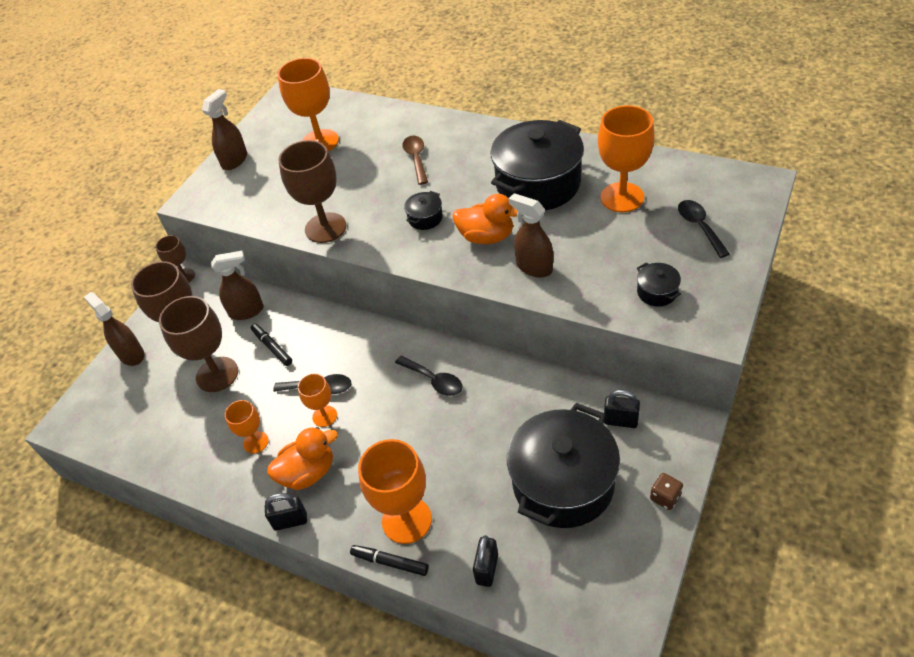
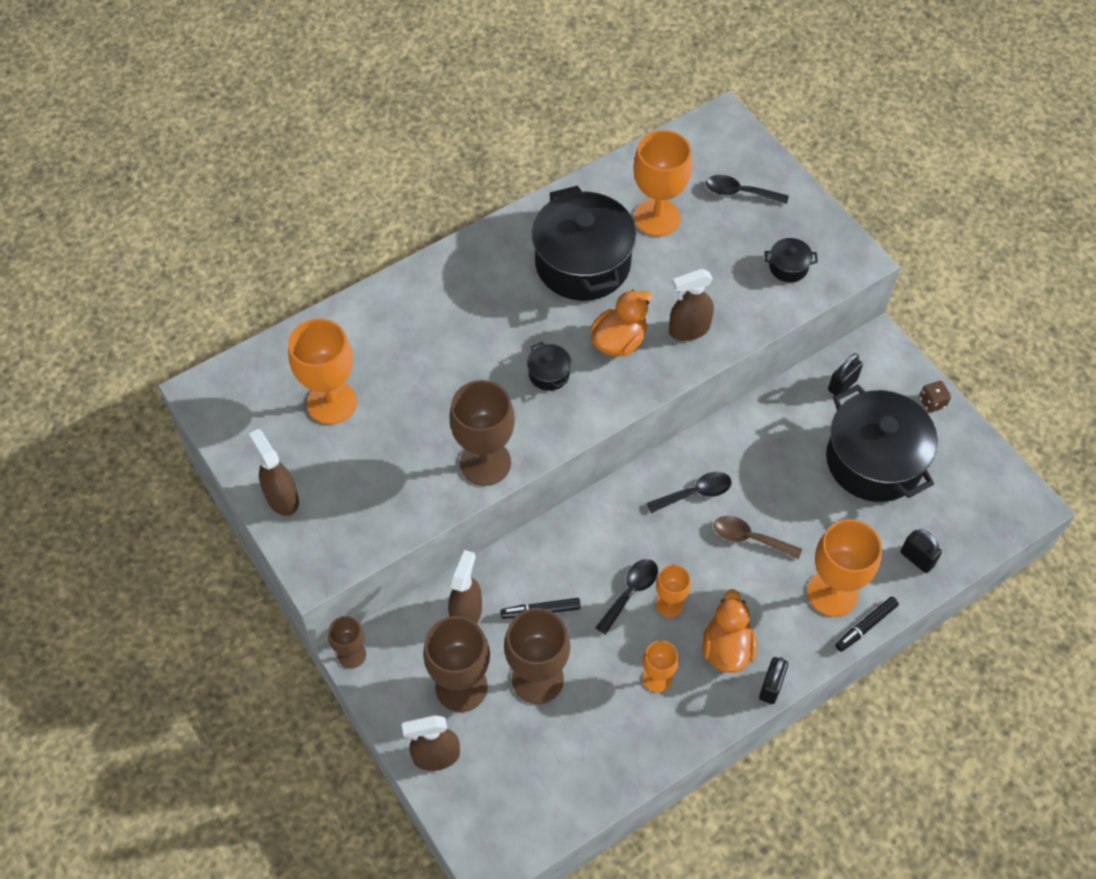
camera: 65 degrees left, 10 degrees up
brown spoon [402,136,428,185] -> brown spoon moved to [714,516,802,559]

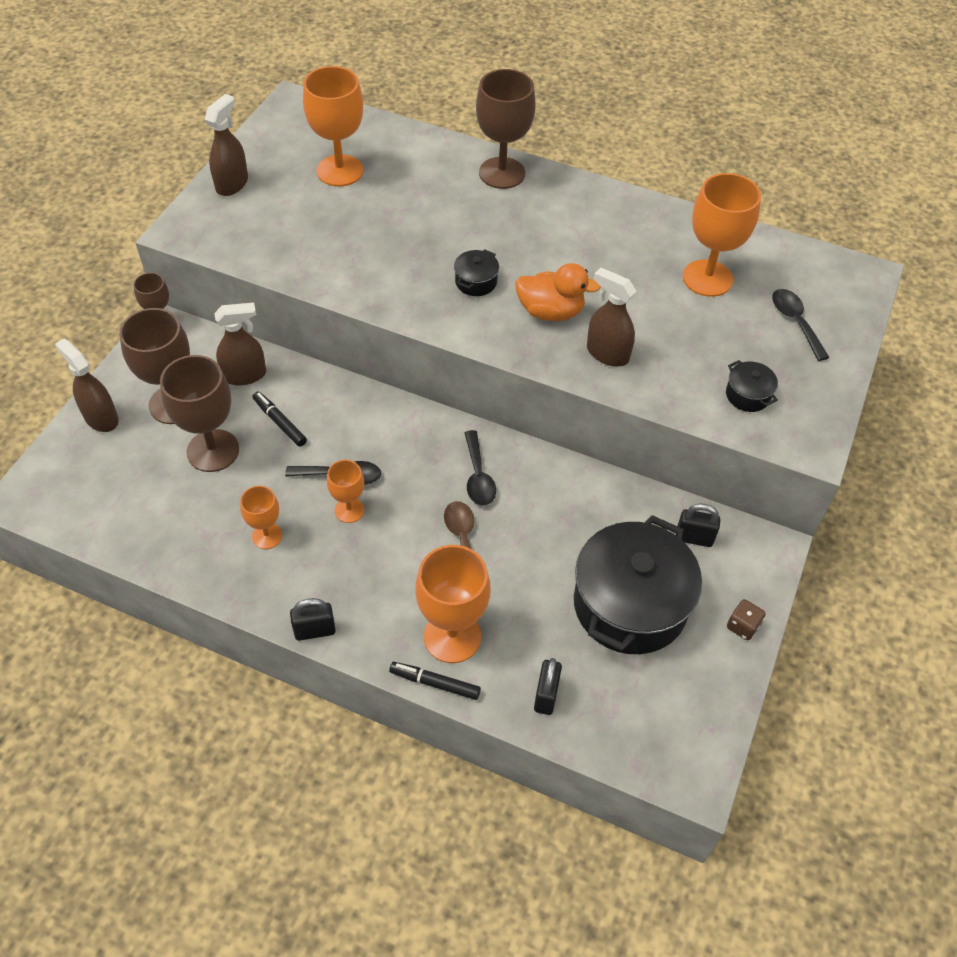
camera: 55 degrees right, 5 degrees down
brown goblet [449,380,515,486] -> brown goblet moved to [476,69,535,189]
black pot [532,186,636,301] -> none
black spoon [647,472,732,513] -> black spoon turned 45 degrees clockwise [464,430,496,506]
orange duck [703,589,757,673] -> none

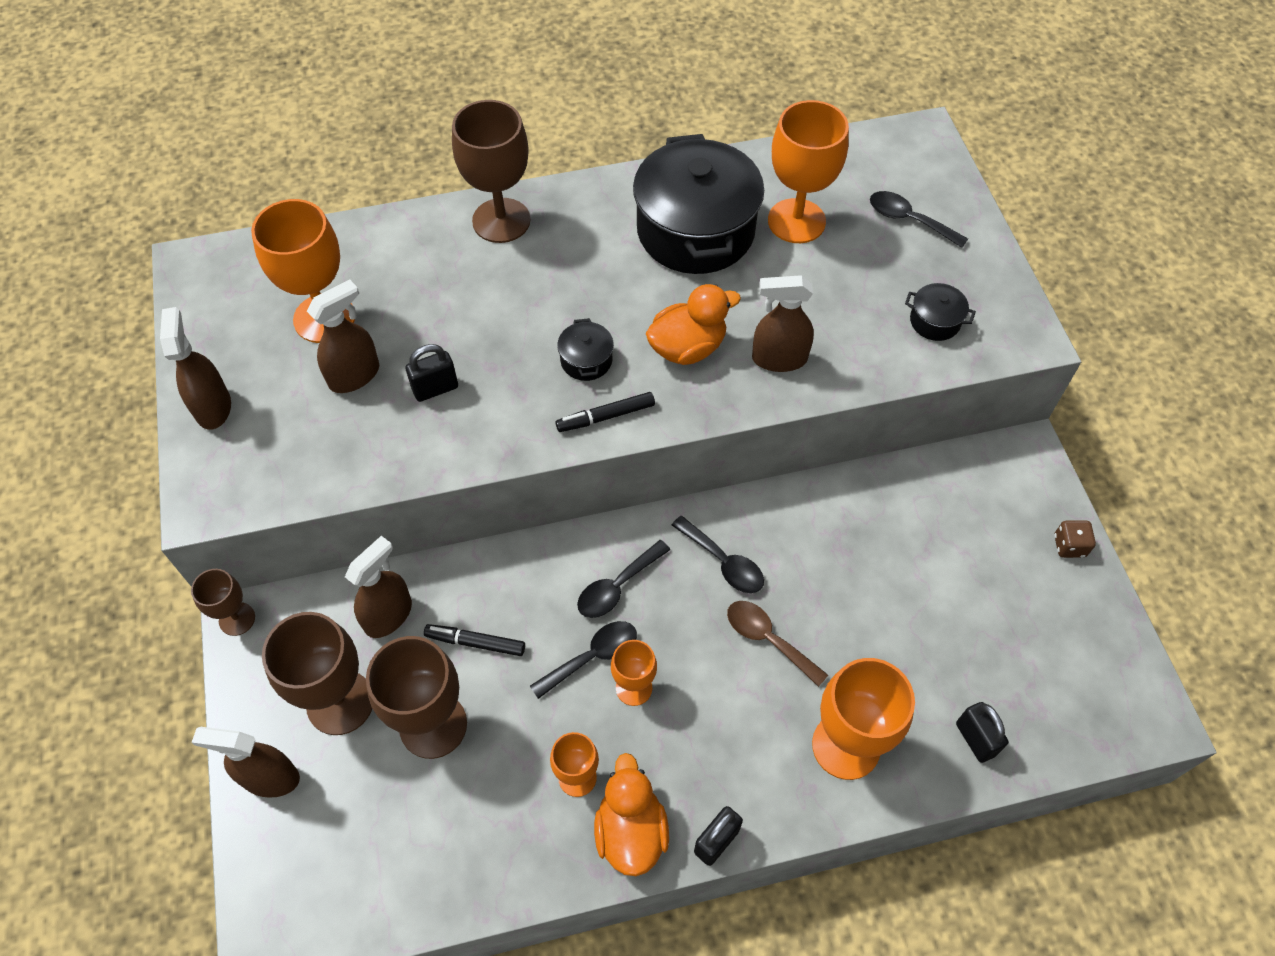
camera: 35 degrees left, 5 degrees up
black marker [389,662,481,700] -> black marker moved to [555,392,655,432]
black pot [574,515,702,654] -> black pot moved to [633,134,764,274]
black padlock [676,504,720,547] -> black padlock moved to [405,344,458,402]
none -> brown spray bottle [307,279,379,393]
none -> black spoon [577,540,670,618]
none -> orange duck [594,753,669,876]

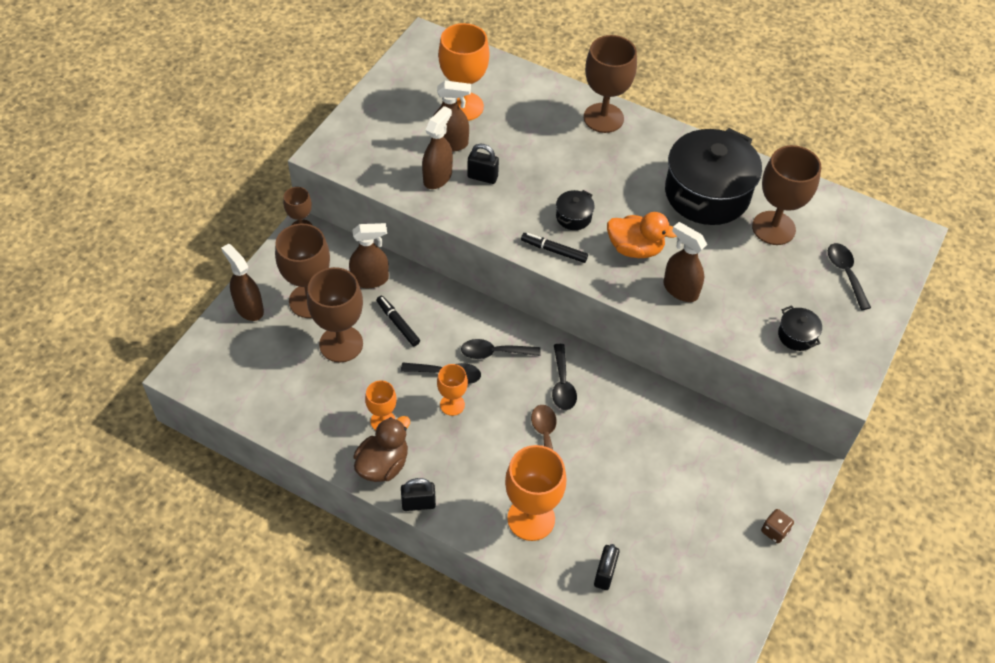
camera: 40 degrees right, 5 degrees down
brown spray bottle [160,307,231,430] -> brown spray bottle moved to [422,106,453,189]
orange duck [594,753,669,876] -> brown duck [354,416,410,482]
orange goblet [768,100,849,243] -> brown goblet [752,145,821,245]

